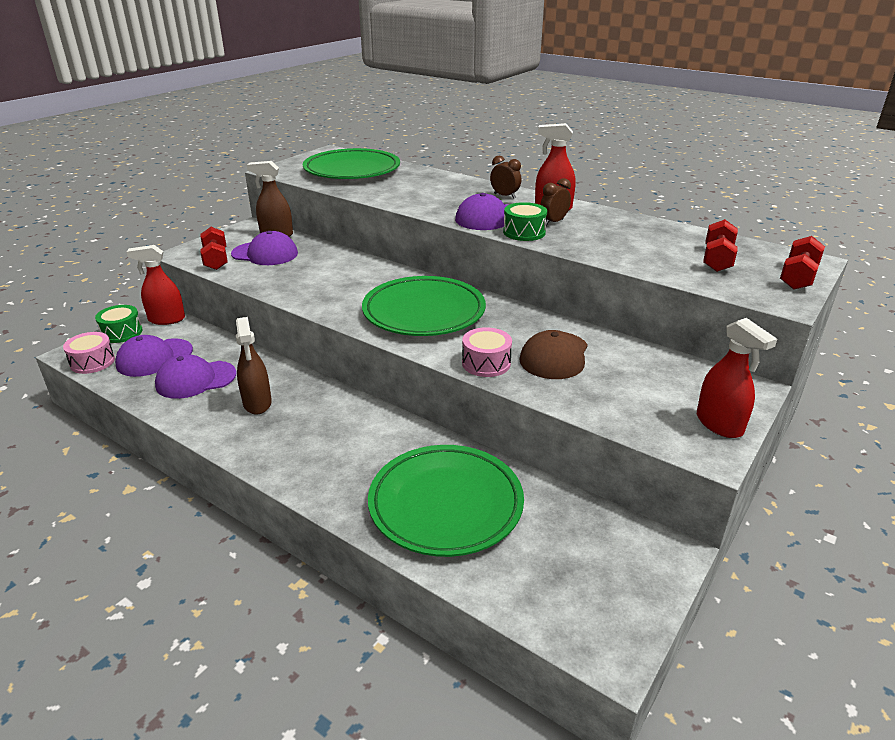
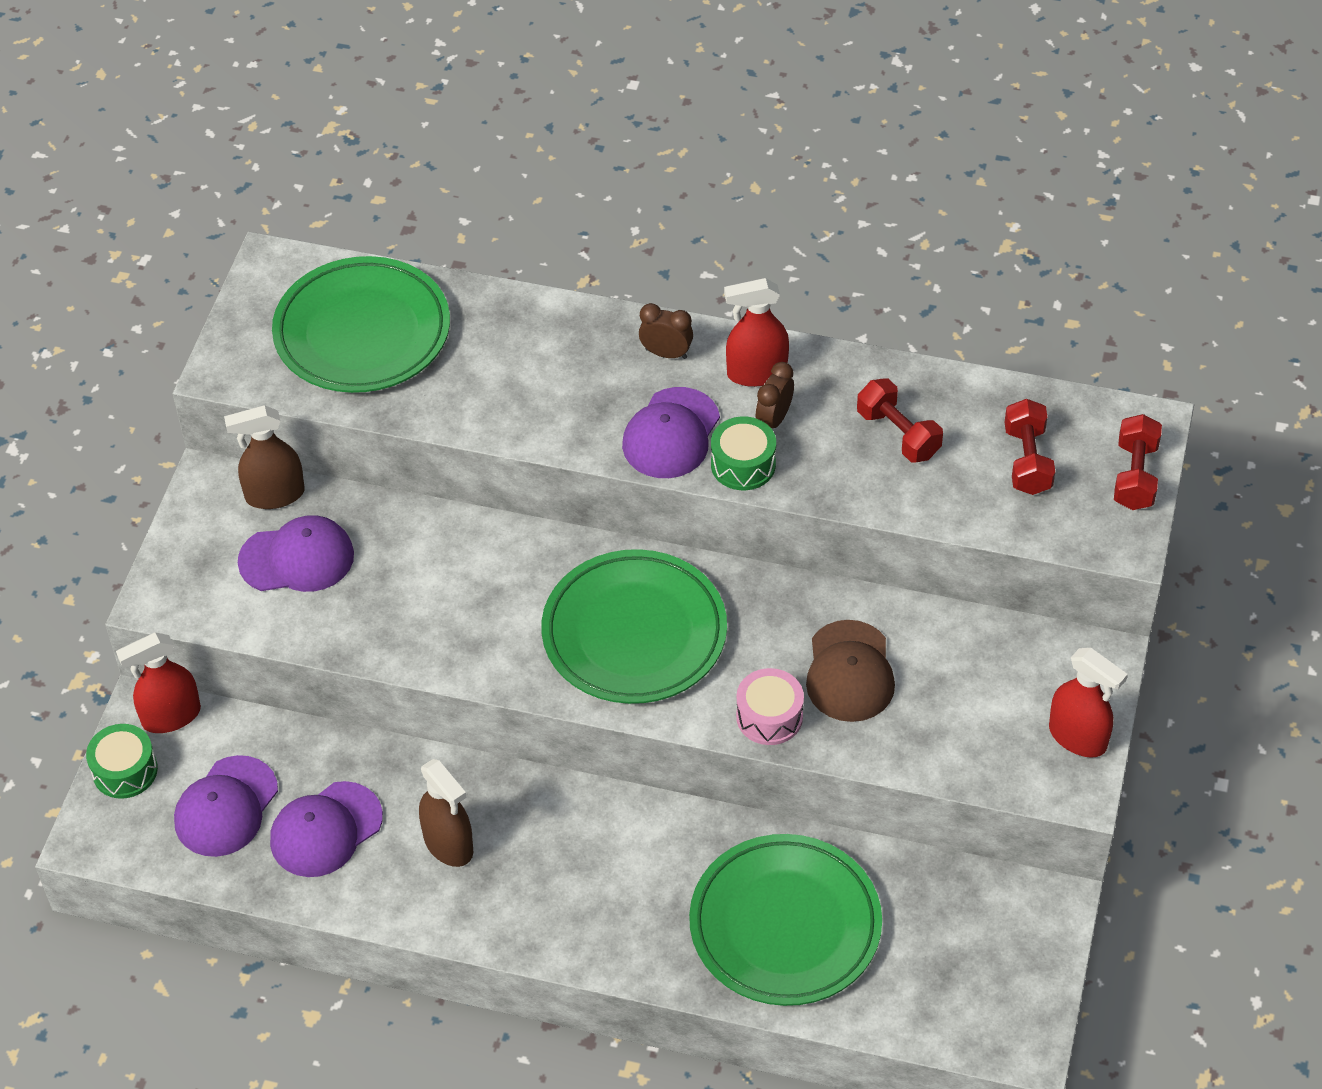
camera: 20 degrees left, 20 degrees up
pink drum [63,332,115,374] -> none
red dumbbell [200,227,228,270] -> red dumbbell moved to [857,378,943,462]

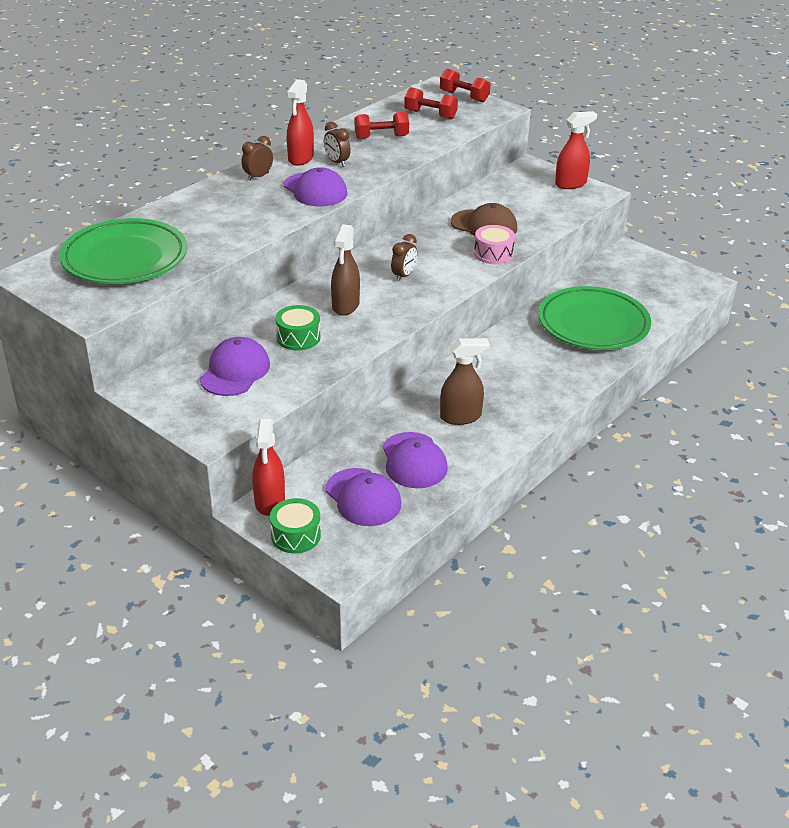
camera: 65 degrees left, 15 degrees down
brown spray bottle [224,405,305,509] -> brown spray bottle moved to [331,224,360,316]
green plate [541,549,727,704] -> brown clock [391,234,417,282]
green drum [711,416,776,490] -> green drum moved to [275,305,320,351]

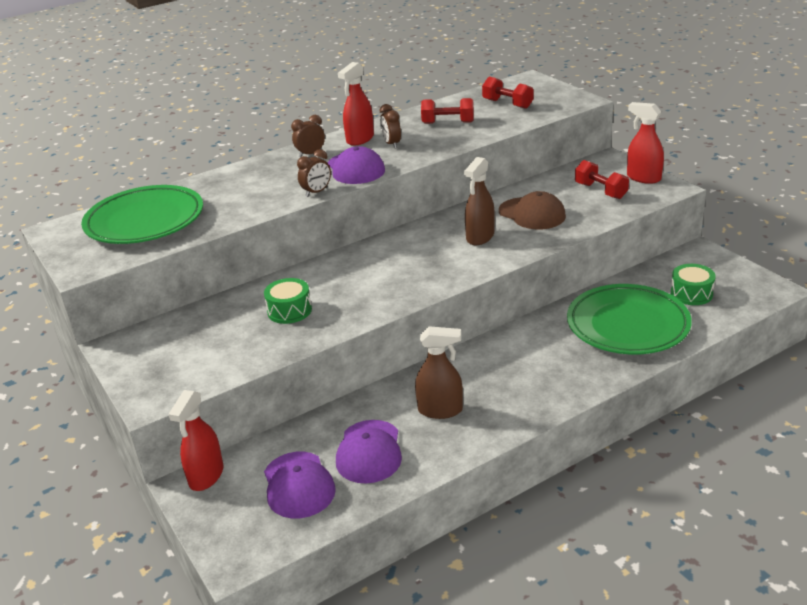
camera: 20 degrees right, 5 degrees down
purple cap [200,337,270,396] -> none
green drum [270,498,321,553] -> green drum moved to [671,264,716,305]
brown spray bottle [331,224,360,316] -> brown spray bottle moved to [464,157,495,245]
brown clock [391,234,417,282] -> brown clock moved to [297,149,331,197]
red dumbbell [440,69,491,103] -> red dumbbell moved to [575,160,629,199]
pink drum [474,225,515,264] -> none
red spray bottle [555,111,597,189] -> red spray bottle turned 135 degrees counterclockwise [627,102,664,184]

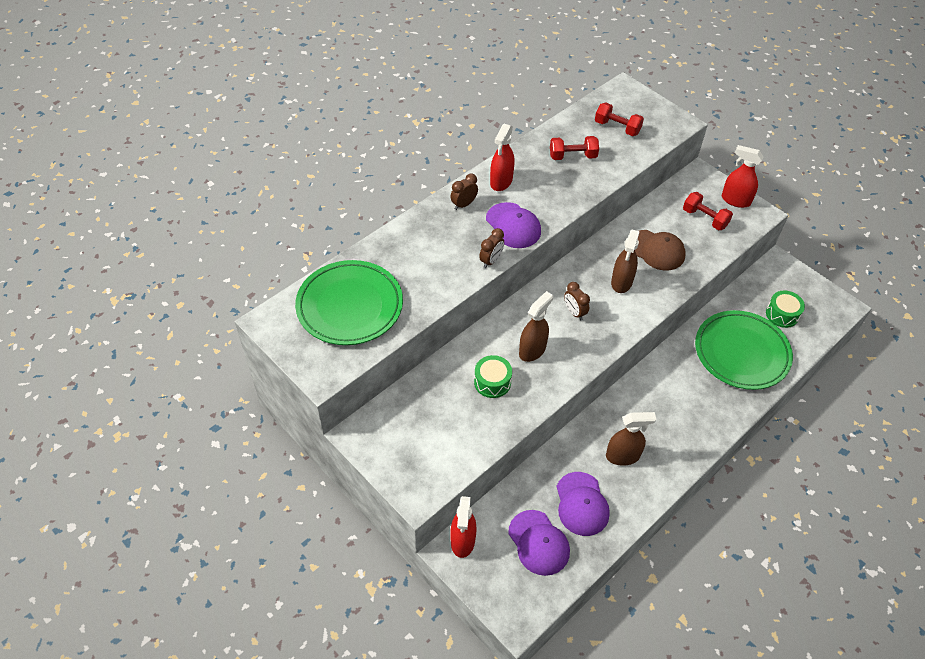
camera: 15 degrees left, 20 degrees up
brown clock [380,104,401,148] -> brown clock moved to [564,282,590,320]
none -> brown spray bottle [519,291,553,362]

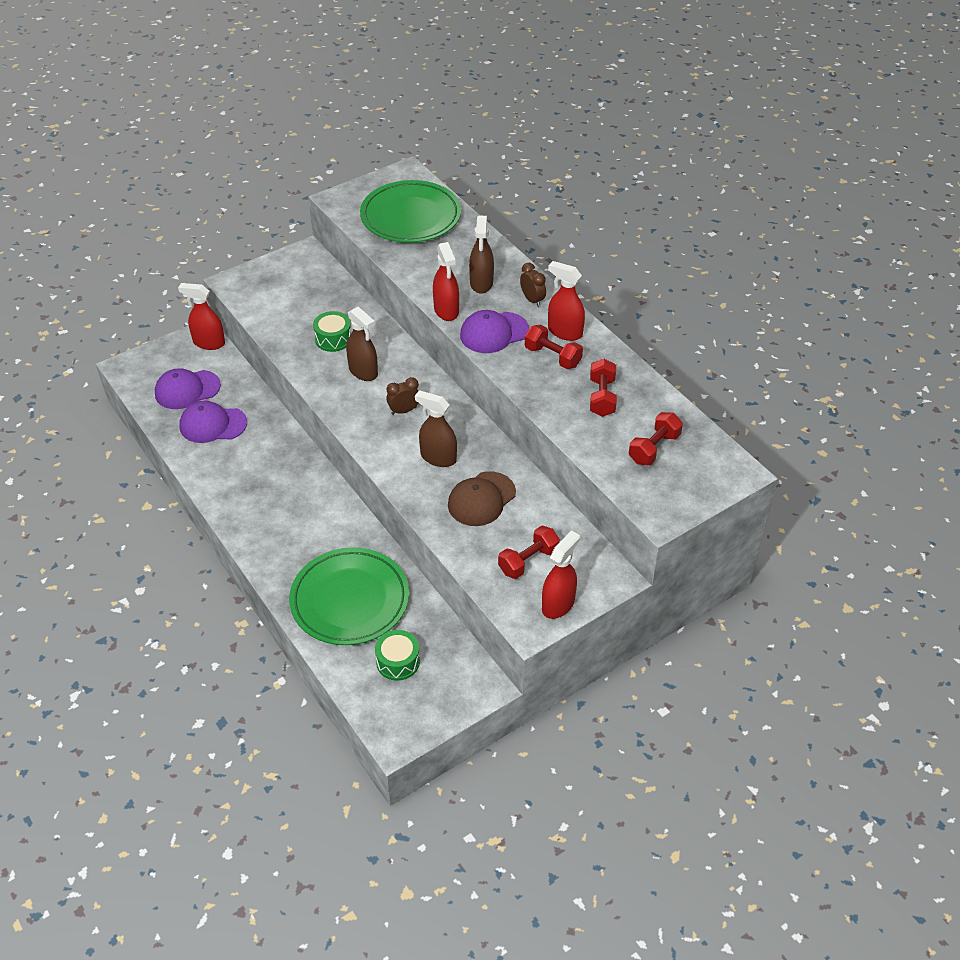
camera: 100 degrees right, 5 degrees down
brown clock [479,228,504,268] -> red spray bottle [433,242,459,321]
brown spray bottle [606,412,656,466] -> brown spray bottle moved to [469,216,494,294]
none -> red dumbbell [525,325,583,369]

